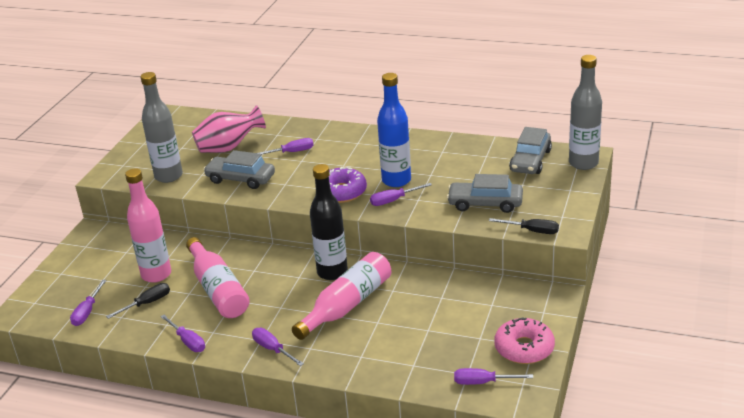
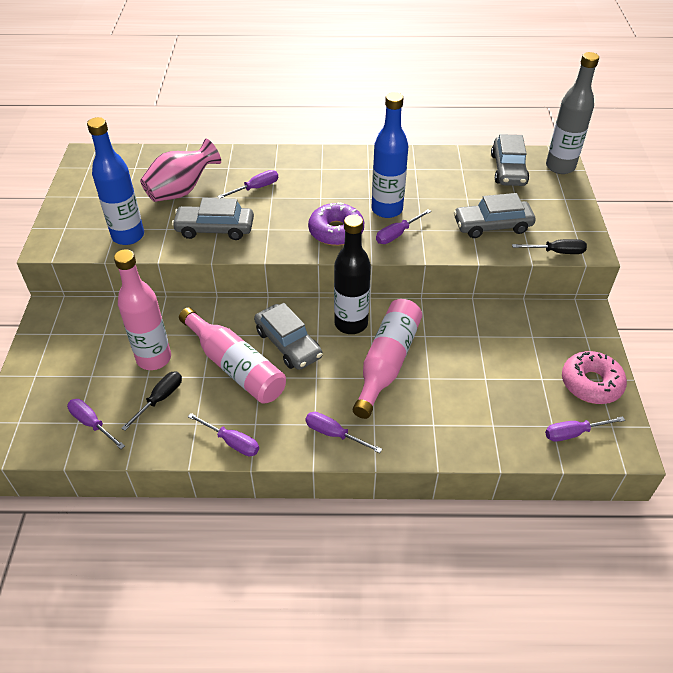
camera: 20 degrees left, 15 degrees up
purple screwdriver [70,280,107,326] -> purple screwdriver turned 135 degrees clockwise [67,399,125,449]
grey bottle [140,72,183,183] -> blue bottle [87,117,144,245]
none -> grey car [254,303,323,370]

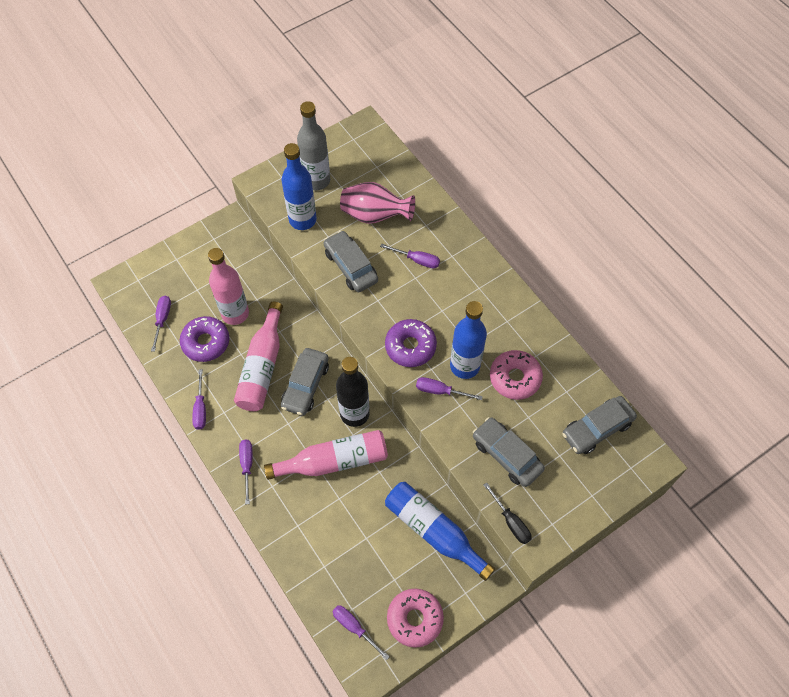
camera: 55 degrees right, 15 degrees up
black screwdriver [121,371,182,431] -> purple donut [180,316,229,362]
grey bottle [546,52,599,174] -> grey bottle moved to [297,101,330,190]
none -> blue bottle [385,482,495,581]
none -> pink donut [490,350,543,400]

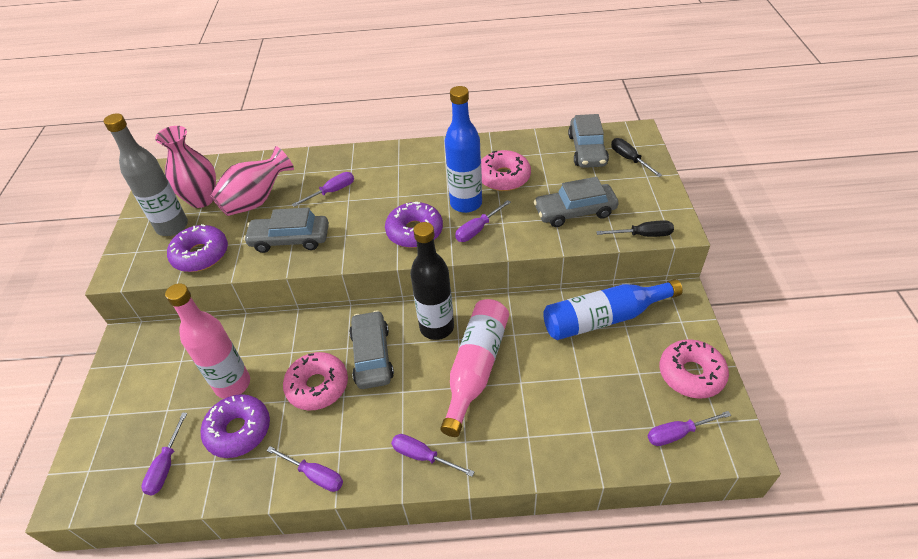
camera: 55 degrees left, 15 degrees down
purple screwdriver [151,296,171,352] -> purple screwdriver turned 120 degrees counterclockwise [141,412,187,495]
pink bottle [234,302,283,411] -> pink donut [283,352,348,410]
grey car [281,348,329,416] -> grey car turned 150 degrees counterclockwise [349,310,394,389]
blue bottle [282,143,317,230] -> purple donut [167,224,228,272]
none -> pink vase [155,126,216,208]
none -> black screwdriver [611,138,662,177]

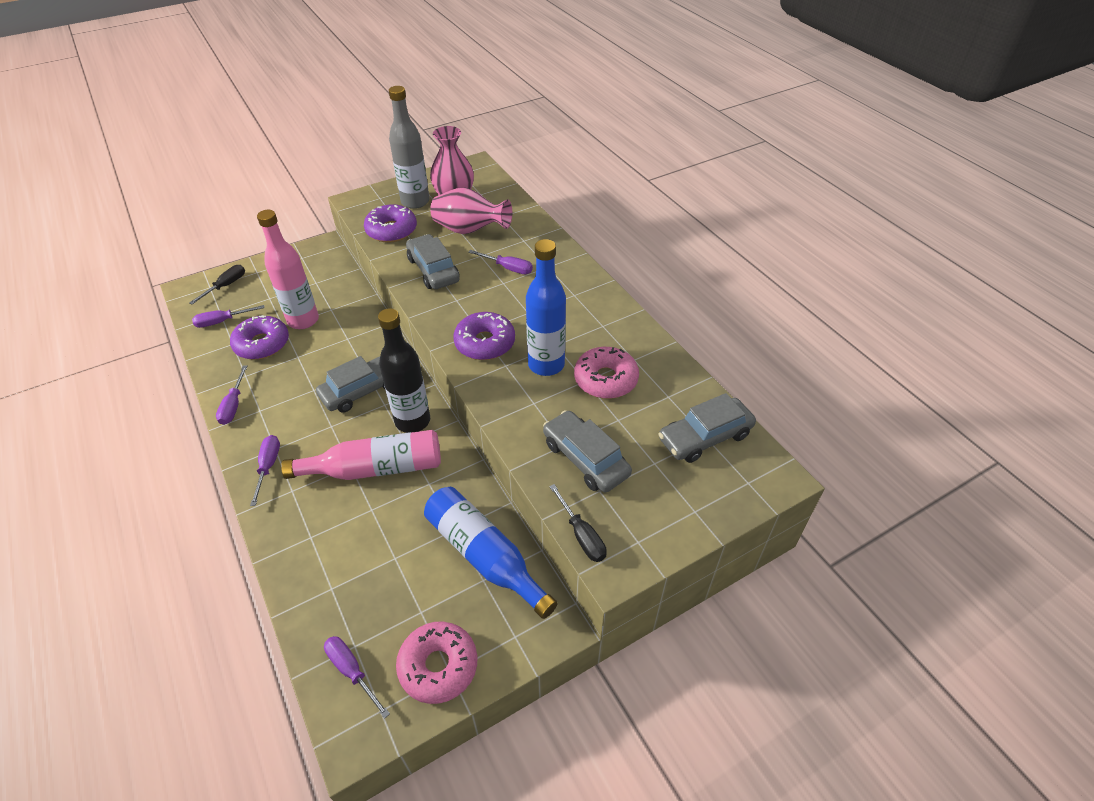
camera: 60 degrees right, 0 degrees up
pink donut [283,352,348,410] -> none
purple screwdriver [455,200,511,242] -> none
black screwdriver [611,138,662,177] -> black screwdriver moved to [189,265,245,304]

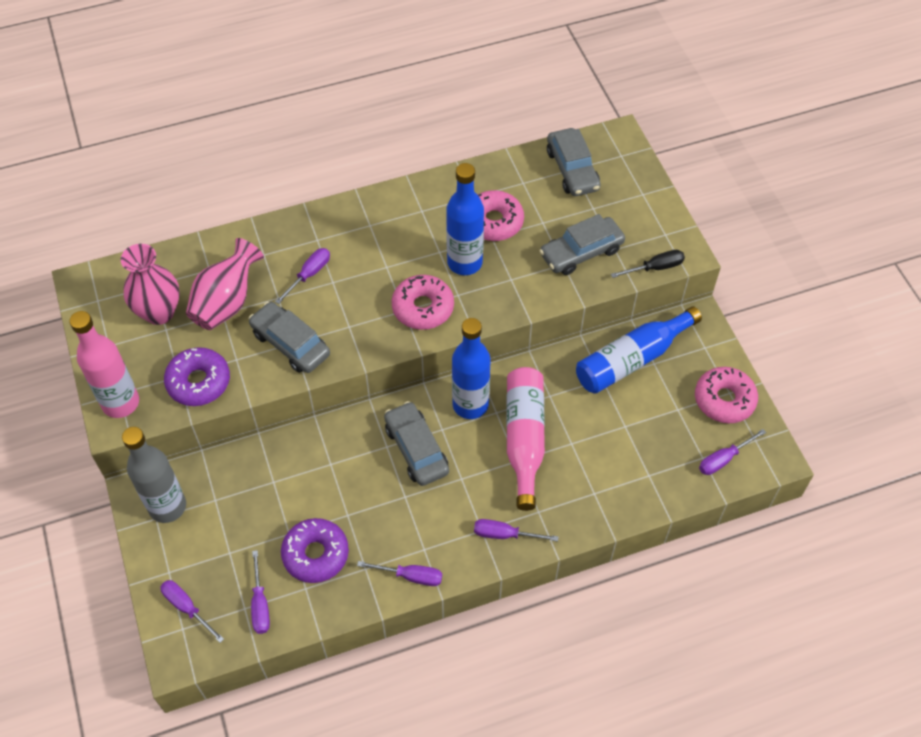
camera: 80 degrees left, 10 degrees up
black screwdriver [189,265,245,304] -> purple screwdriver [160,580,224,643]
pink bottle [257,210,319,329] -> pink bottle moved to [69,311,139,418]
black bottle [378,308,430,433] -> blue bottle [452,318,490,419]
grey bottle [389,86,430,209] -> grey bottle moved to [122,427,186,523]
grey car [406,234,460,289] -> grey car turned 60 degrees clockwise [249,302,330,373]
purple donut [453,312,515,360] -> pink donut [392,275,454,330]

